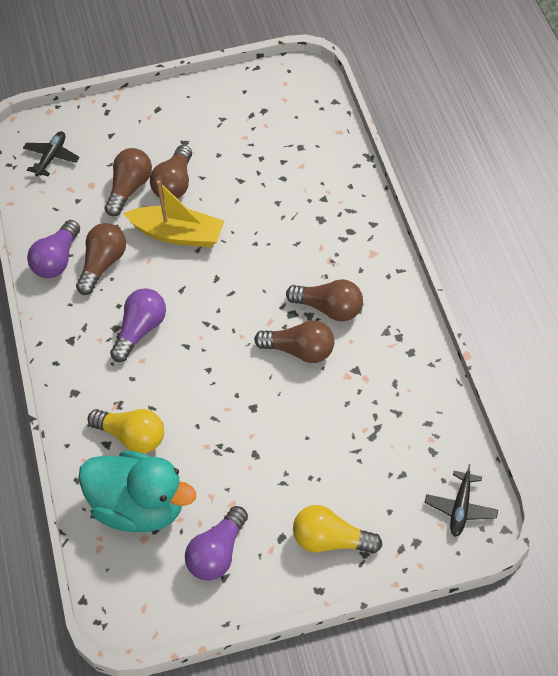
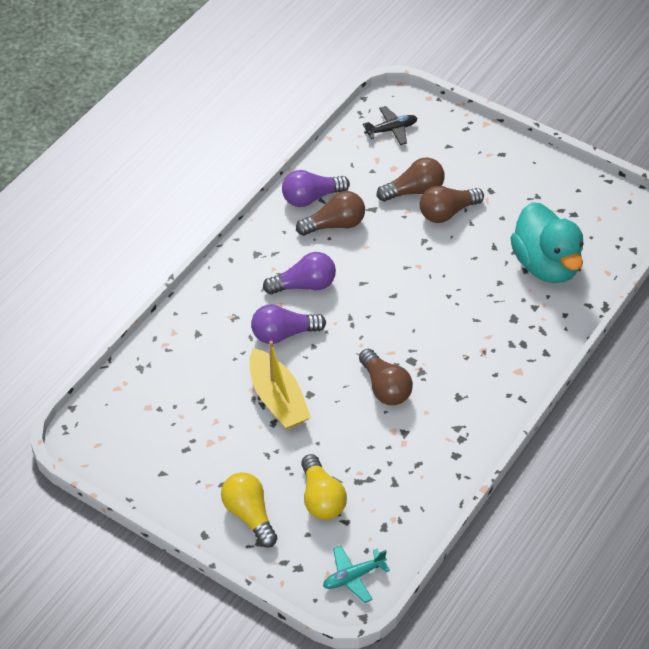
camera: 45 degrees right, 5 degrees down
turquoise duck [78,451,196,532] -> turquoise duck moved to [510,202,584,283]
yellow light bulb [88,409,164,454] -> yellow light bulb moved to [301,454,347,520]
yellow boat [123,180,224,247] -> yellow boat moved to [249,341,311,429]
purple light bulb [185,506,248,581] -> purple light bulb moved to [251,304,326,344]
brown light bulb [286,279,363,321] -> none
black plane [424,464,498,537] -> turquoise plane [323,545,390,603]

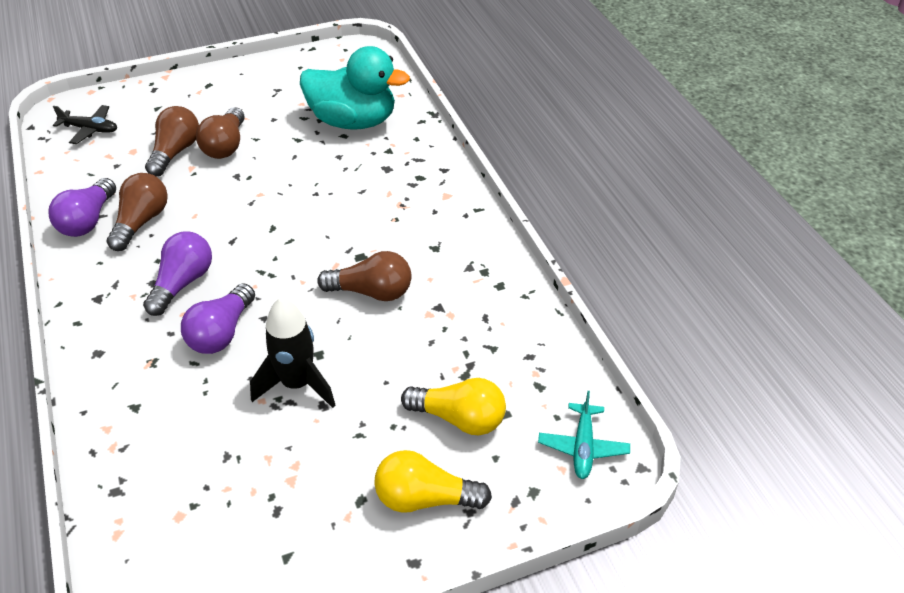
camera: 55 degrees left, 5 degrees down
yellow boat [249,341,311,429] -> black rocket [250,298,335,408]
black plane [363,106,417,145] -> black plane turned 90 degrees clockwise [53,105,117,144]

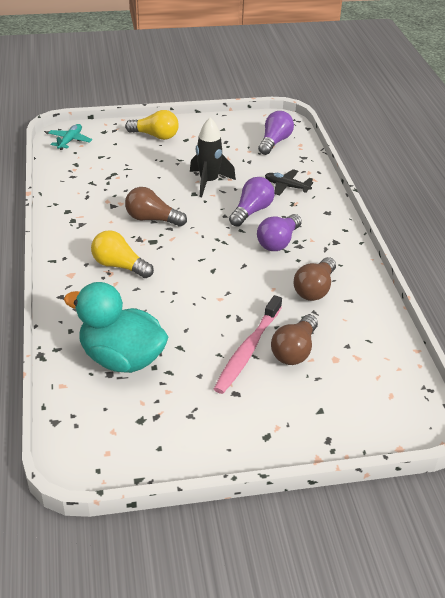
camera: 170 degrees left, 5 degrees down
purple light bulb [48,178,116,237] -> purple light bulb moved to [258,111,294,155]
black plane [53,105,117,144] -> black plane moved to [265,169,313,196]
brown light bulb [196,107,245,159] -> pink toothbrush [214,295,282,394]
yellow light bulb [401,378,506,435] -> yellow light bulb moved to [91,230,154,278]

